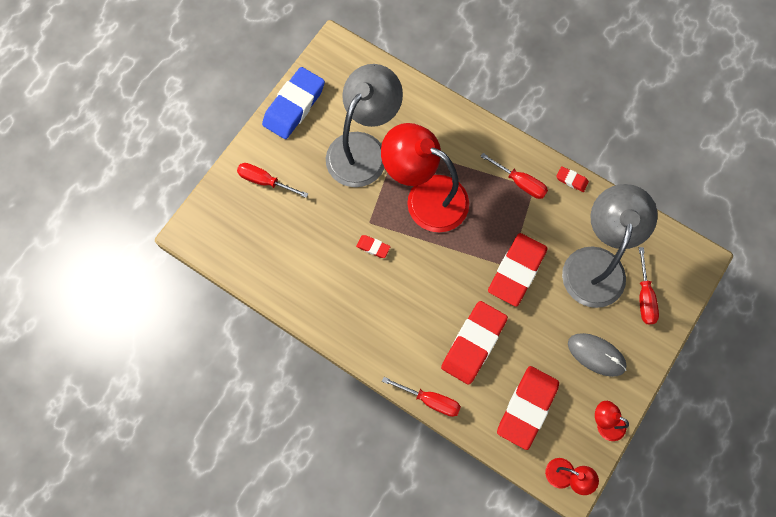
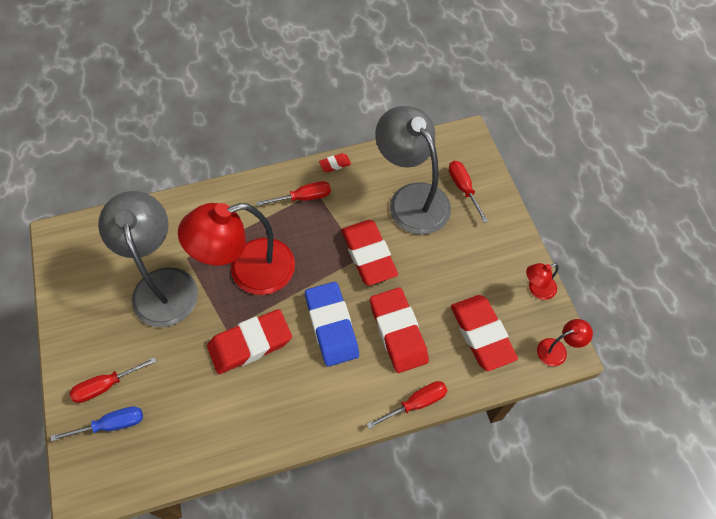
camera: 50 degrees left, 10 degrees down
blue eraser [262,67,325,139] -> blue eraser moved to [305,282,359,367]
red eraser [356,235,390,258] -> red eraser [207,309,292,374], size x2.32
grey mouse [568,333,627,377] -> none
red screwdriver [639,247,659,324] -> red screwdriver turned 150 degrees counterclockwise [449,161,488,223]
none -> blue screwdriver [51,406,143,442]

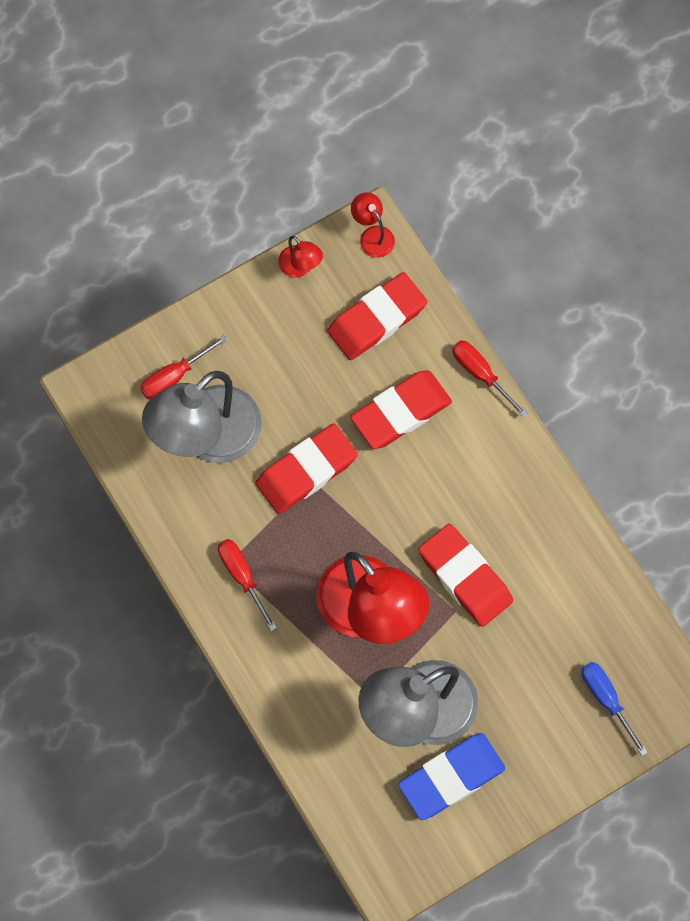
camera: 105 degrees left, 10 degrees up
red screwdriver [70,357,157,403] -> none
blue eraser [305,282,359,367] -> blue eraser moved to [398,733,505,820]
red eraser [319,153,351,172] -> none

